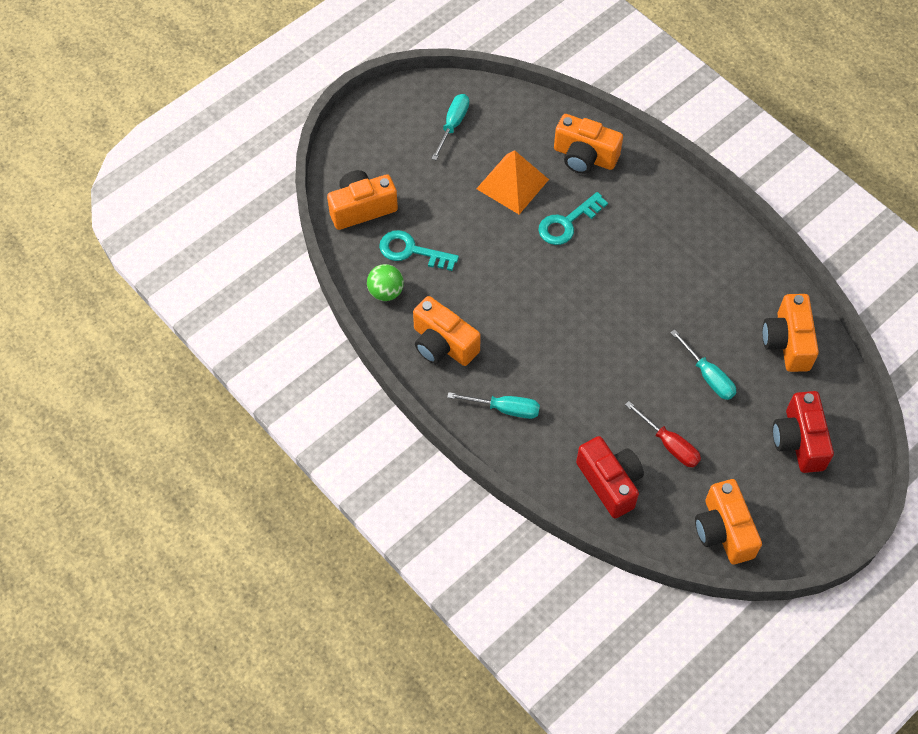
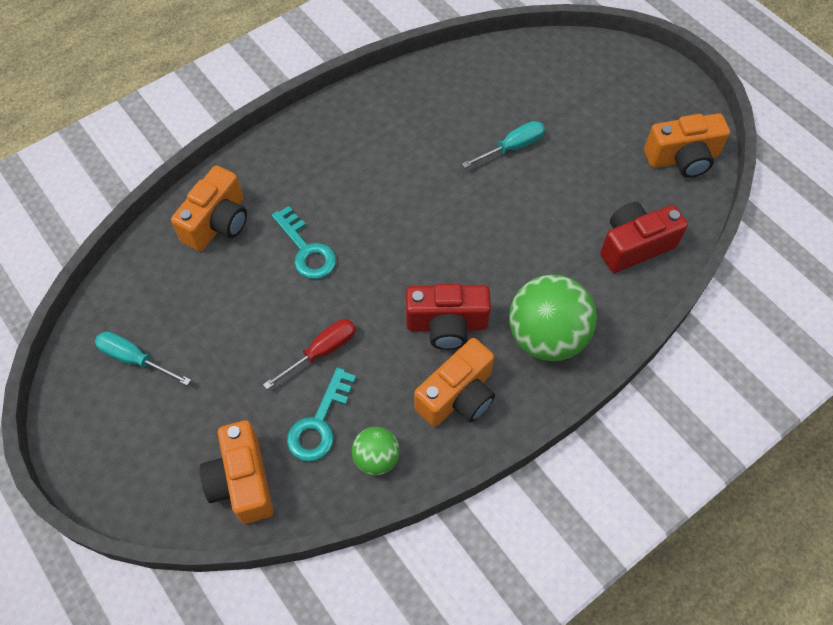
camera: 85 degrees left, 0 degrees up
turquoise screwdriver [447,392,540,419] -> green ball [509,274,597,361]
orange pyramid [476,150,549,214] -> none
red screwdriver [625,401,701,467] -> red screwdriver moved to [263,319,356,389]
orange camera [762,294,819,372] -> none
red camera [773,391,834,473] -> red camera moved to [406,284,491,350]

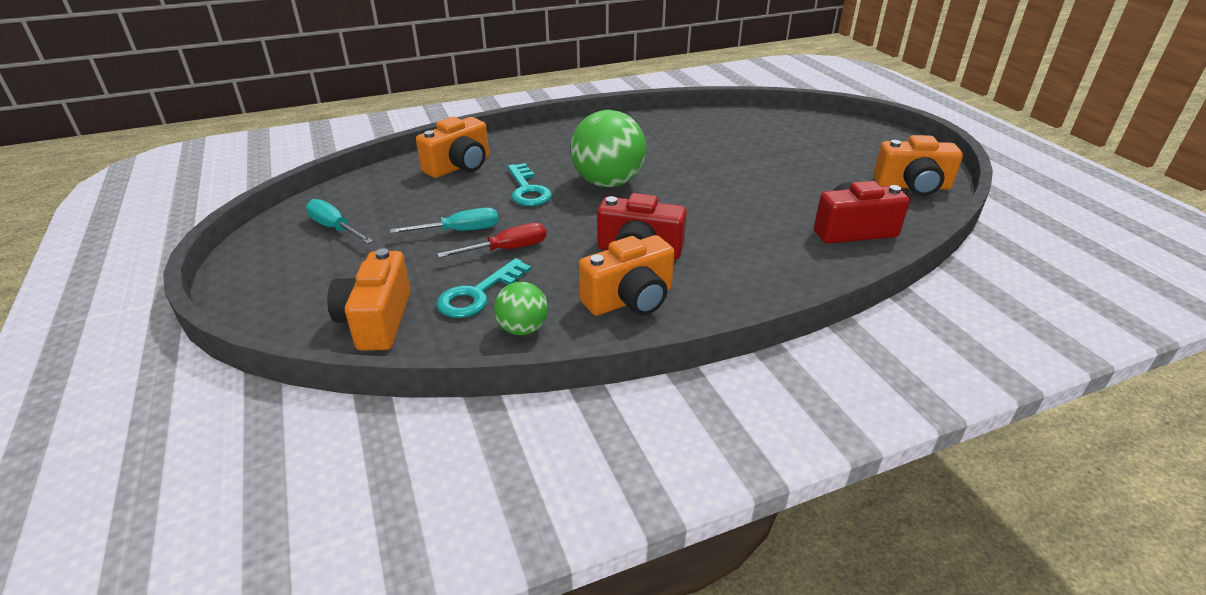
camera: 15 degrees right, 25 degrees down
turquoise screwdriver [462,121,545,168] -> turquoise screwdriver moved to [390,208,498,233]
green ball [509,274,597,361] -> green ball moved to [571,110,646,187]

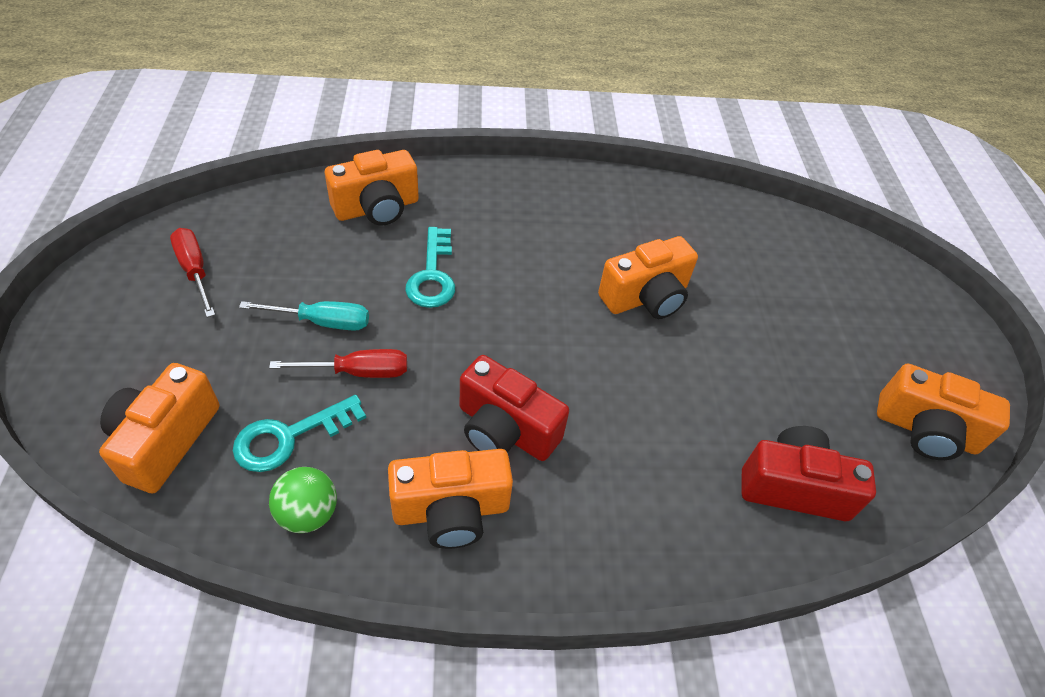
camera: 15 degrees right, 15 degrees up
turquoise screwdriver [306,199,373,244] -> red screwdriver [170,228,215,318]
green ball [571,110,646,187] -> none
none -> orange camera [598,236,698,319]

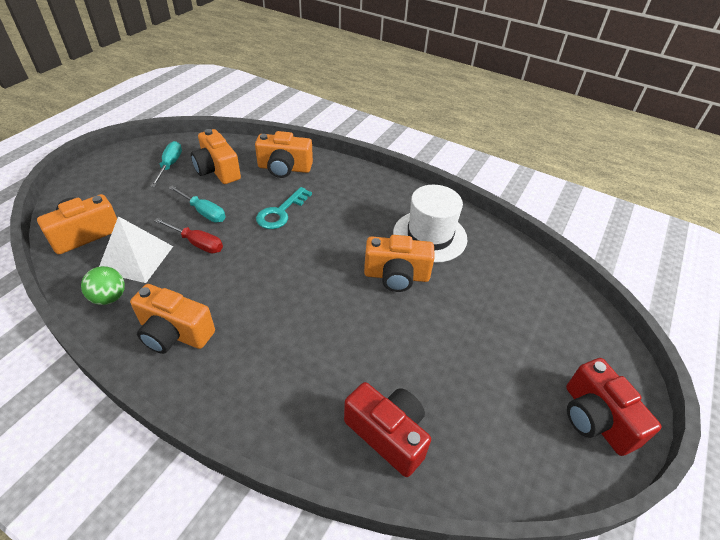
camera: 35 degrees right, 5 degrees down
red screwdriver [170,228,215,318] -> turquoise screwdriver [151,141,182,187]
turquoise key [233,395,366,472] -> white pyramid [99,216,173,283]
red camera [460,355,569,461] -> red camera moved to [566,358,662,456]
orange camera [877,364,1010,460] -> orange camera moved to [191,129,241,184]
none -> white hat [393,185,468,263]

